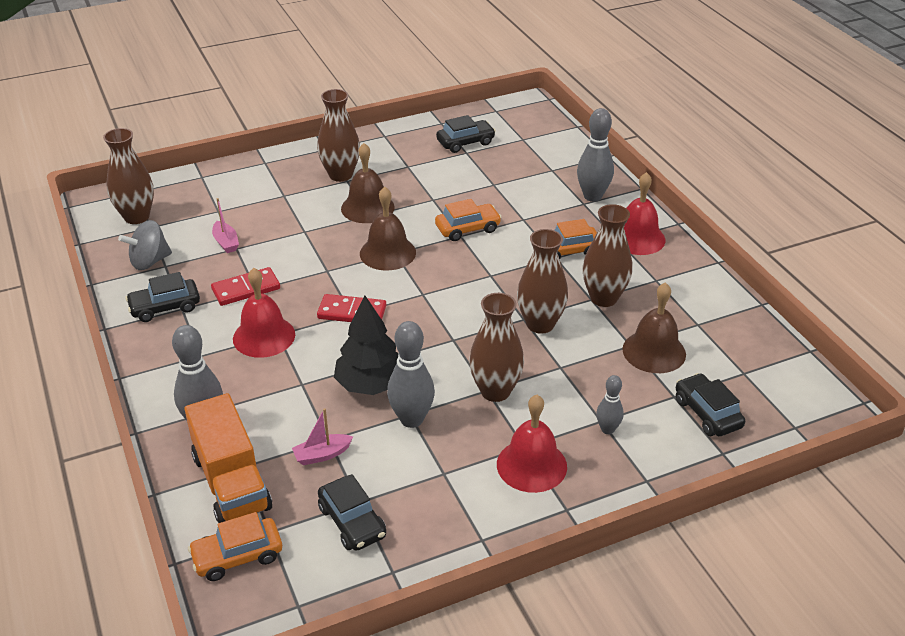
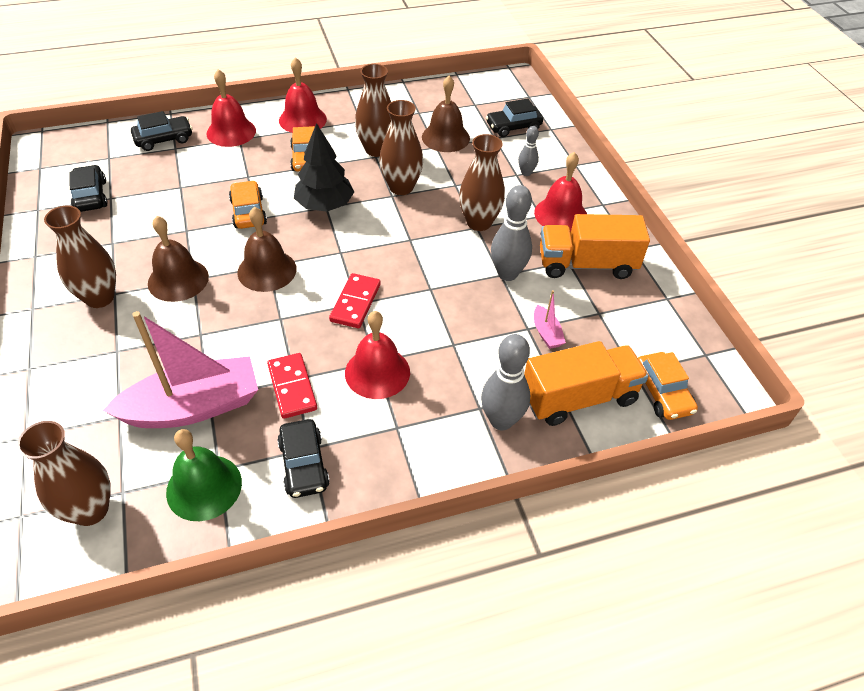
camera: 85 degrees left, 10 degrees up
grey spinning top [118,220,172,270] -> green bell [166,429,242,521]
pink boat [212,198,239,253] -> pink boat [103,311,258,428], size x2.39
black car [318,474,386,551] -> black car moved to [131,111,192,151]
black tree [334,296,399,395] -> black tree moved to [294,123,354,212]
grey bowling pin [577,108,614,202] -> red bell [206,69,256,147]
none -> orange truck [540,214,650,279]

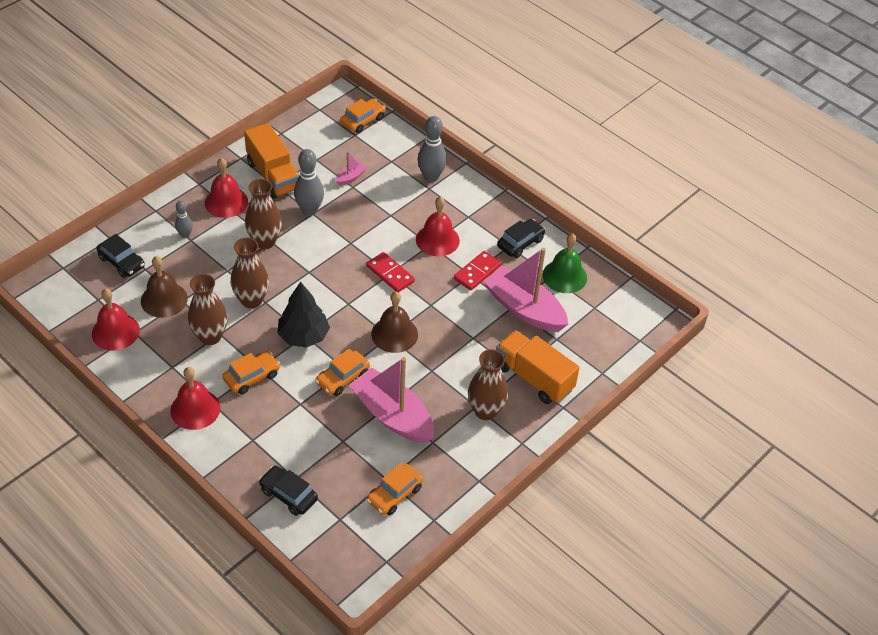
camera: 120 degrees left, 0 degrees up
brown vase [17,421,111,526] -> none
black car [69,165,108,212] -> orange car [367,463,423,515]
brown bell [148,216,209,302] -> none
red bell [206,69,256,147] -> red bell moved to [92,289,140,351]
red domino [329,273,381,328] -> red domino turned 60 degrees clockwise [366,252,415,292]
orange truck [524,341,648,426] -> orange truck moved to [496,330,580,404]
none -> pink boat [349,357,434,443]

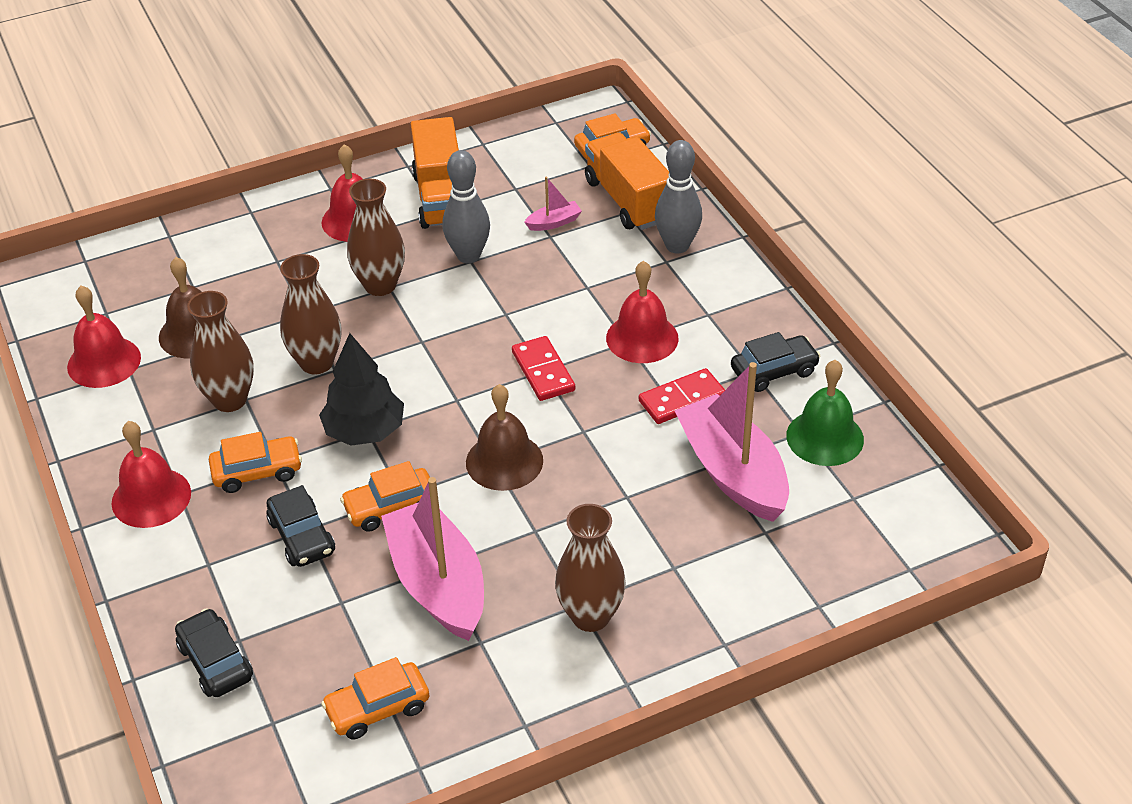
camera: 25 degrees right, 5 degrees down
black car [97,234,145,278] -> black car moved to [266,485,335,567]
grey bowling pin [175,201,193,238] -> none
orange truck [496,330,580,404] -> orange truck moved to [585,132,669,230]

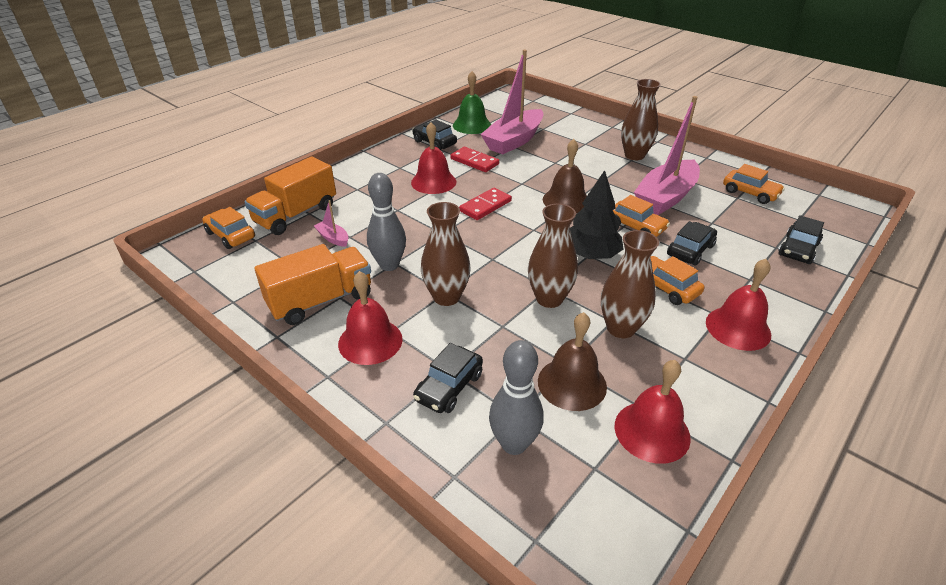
camera: 115 degrees left, 5 degrees down
grey bowling pin [655,140,702,254] -> grey bowling pin moved to [489,340,544,455]
none -> black car [413,343,483,413]

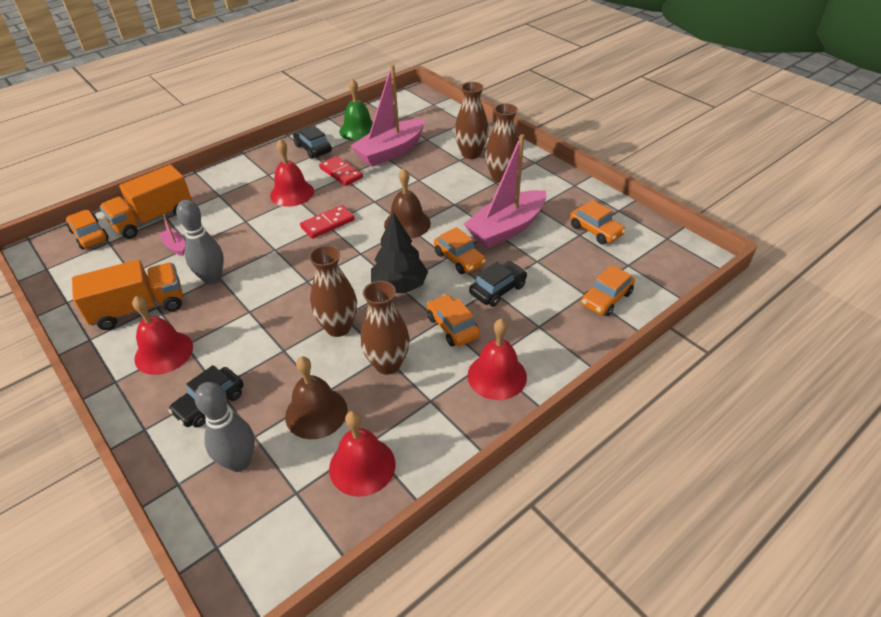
camera: 10 degrees right, 5 degrees up
brown vase [421,202,471,306] -> brown vase moved to [454,82,489,159]
black car [778,215,824,264] -> orange car [581,265,635,316]

